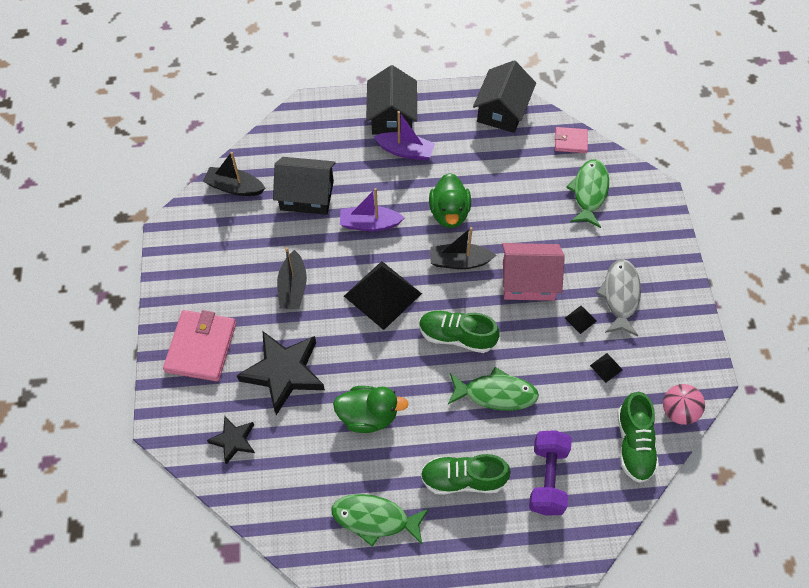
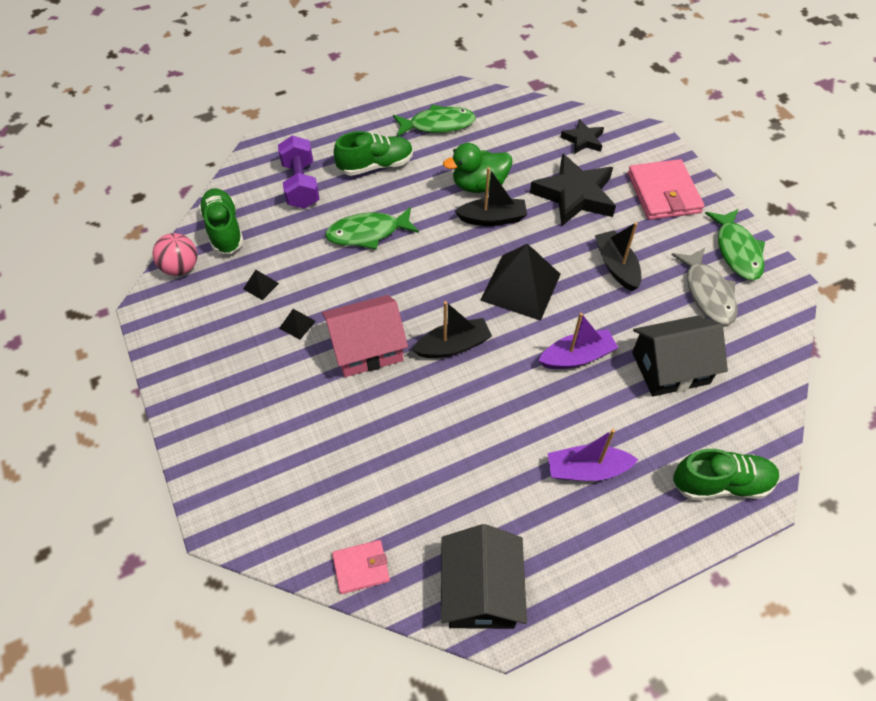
camera: 160 degrees right, 5 degrees down
black boat [203,152,265,196] -> black boat moved to [455,167,527,226]
black house [366,65,417,135] -> none
green shoe [419,310,500,353] -> green shoe moved to [673,449,779,500]
green duck [429,173,471,228] -> none
green fish [566,159,609,228] -> green fish moved to [705,209,765,280]
grey fish [596,259,641,336] -> grey fish moved to [672,248,738,325]

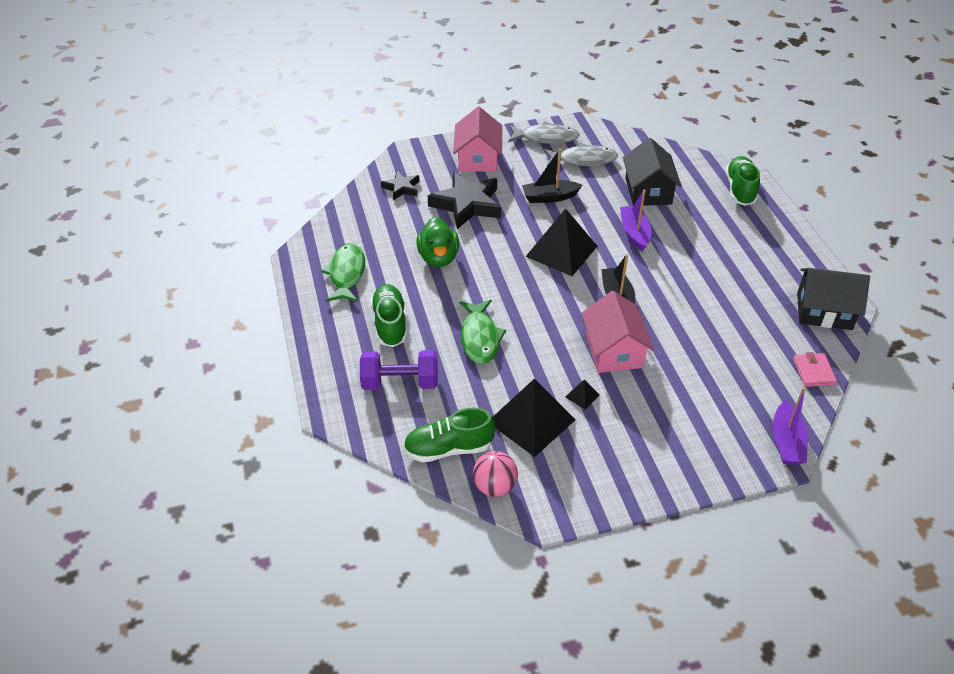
camera: 80 degrees left, 10 degrees down
black pyramid [243,270,279,300] -> black pyramid [492,379,575,457], size x2.47
black boat [455,167,527,226] -> none
purple boat [547,429,639,481] -> purple boat moved to [773,387,808,465]
pink wallet [628,159,705,220] -> pink house [453,107,502,172]
green fish [705,209,765,280] -> grey fish [508,121,580,144]

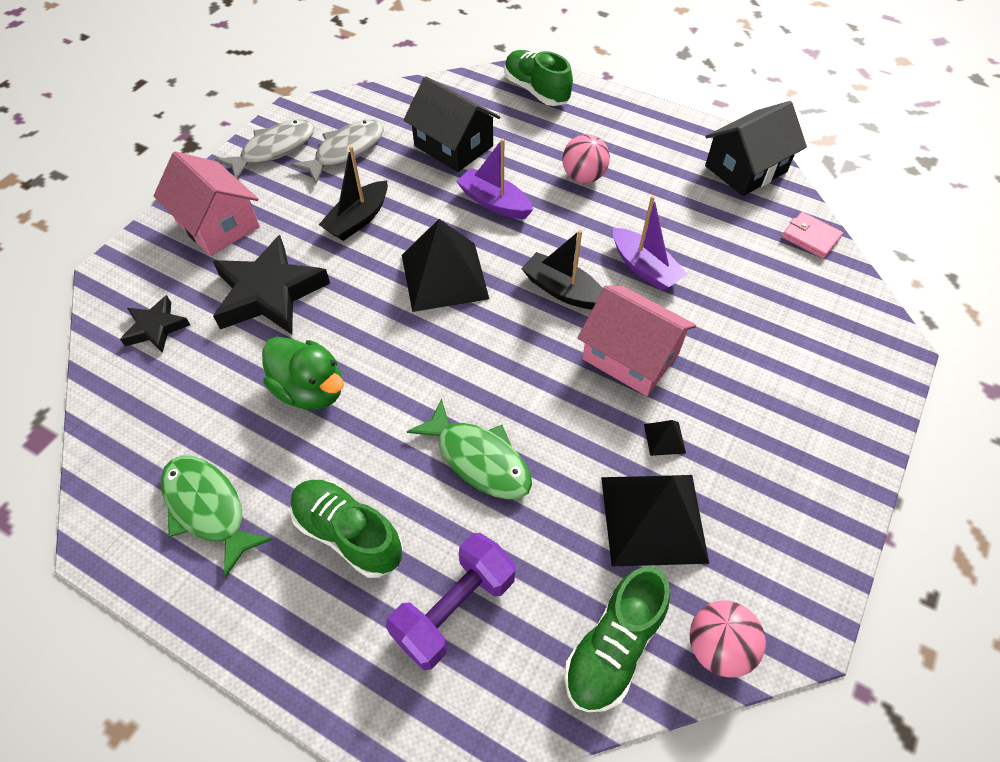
camera: 45 degrees left, 10 degrees up
purple boat [773,387,808,465] -> purple boat moved to [613,195,688,291]
none -> pink ball [562,134,610,183]

